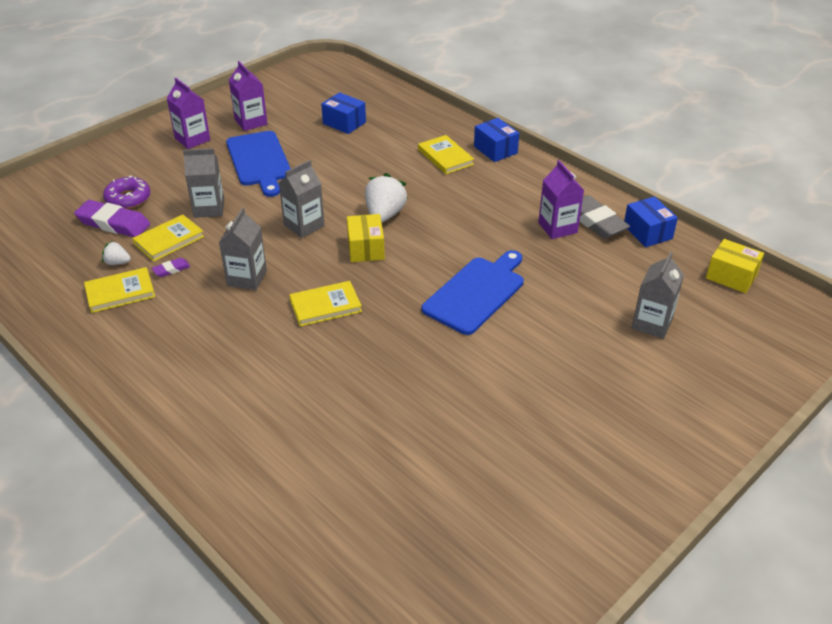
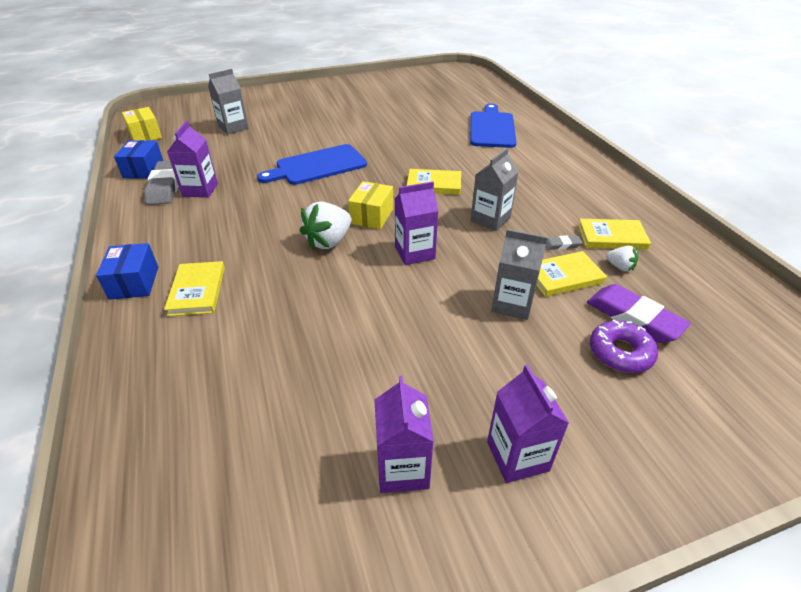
camera: 155 degrees left, 0 degrees up
purple eraser [152,258,190,277] -> grey eraser [545,235,583,250]
blue cutting board [226,131,291,197] -> blue cutting board moved to [470,104,517,148]
grey carton [279,160,325,238] -> purple carton [395,181,439,265]
blue box [321,92,366,134] -> none

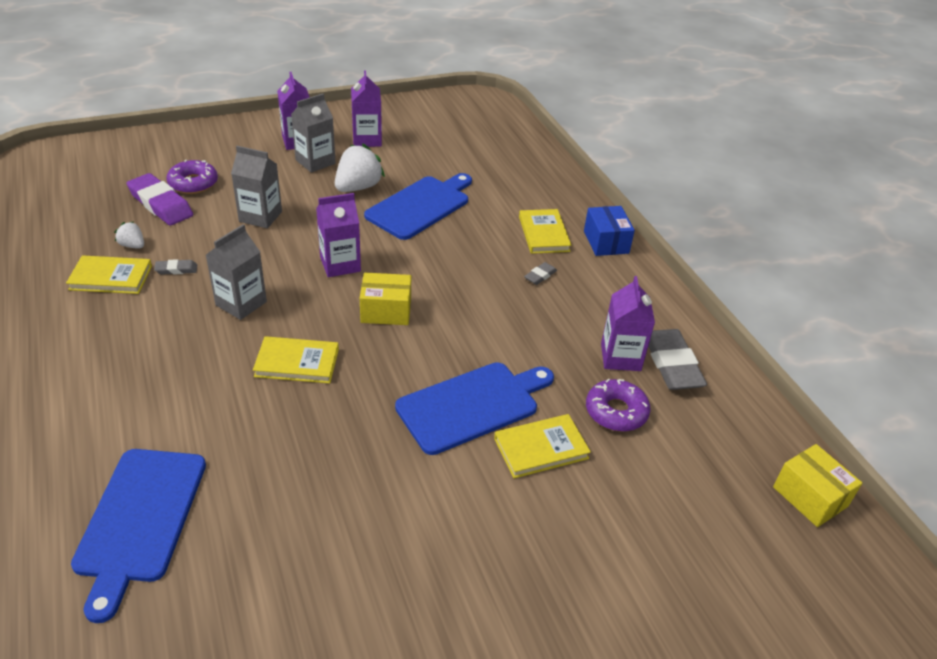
camera: 175 degrees right, 0 degrees up
blue box [114,140,163,179] -> none
grey carton [208,69,249,134] -> grey carton moved to [291,94,336,173]
white strawberry [300,201,352,250] -> white strawberry moved to [335,143,385,192]
yellow box [348,181,393,229] -> yellow box turned 75 degrees clockwise [360,273,411,325]
yellow book [536,251,607,297] -> yellow book moved to [494,414,591,478]
none -> blue cutting board [364,173,472,240]
none -> grey eraser [524,262,557,285]
none -> purple donut [586,378,650,432]

